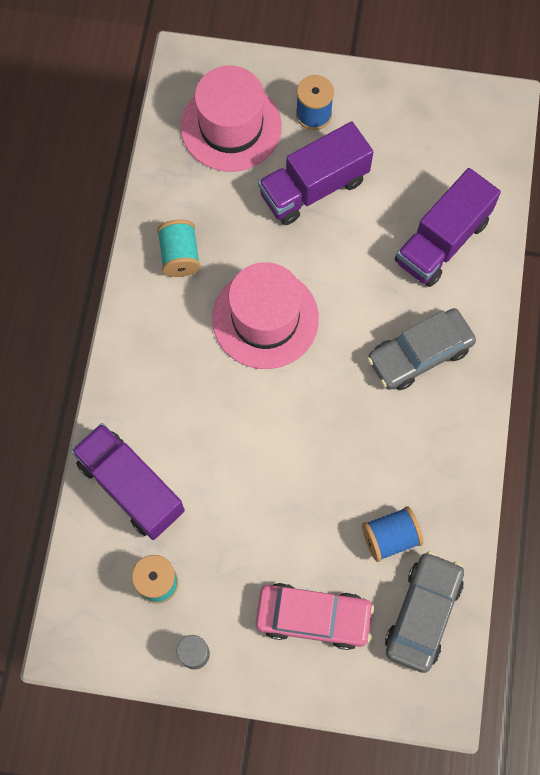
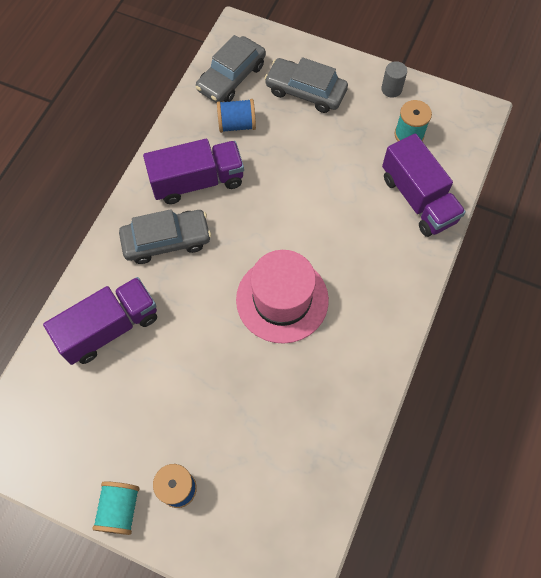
camera: 165 degrees left, 5 degrees down
turquoise spool [157,220,201,277] -> turquoise spool moved to [92,481,140,535]
pink hat [181,66,282,172] -> none
pink car [256,583,374,650] -> grey car [264,57,348,113]
purple truck [258,121,373,225] -> purple truck moved to [143,139,244,204]

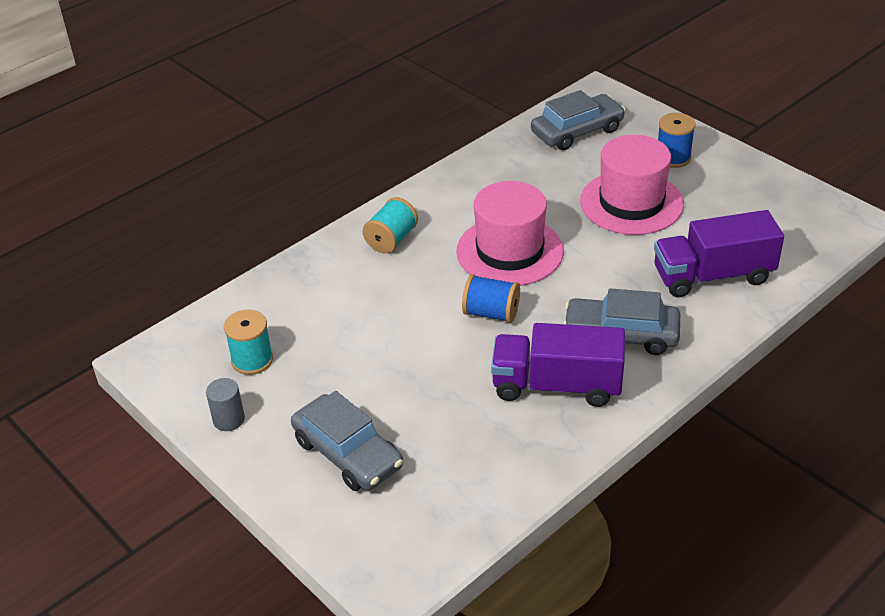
camera: 155 degrees left, 25 degrees down
turquoise spool [92,481,140,535] -> turquoise spool moved to [363,197,418,254]
grey car [196,35,266,103] -> grey car moved to [531,90,625,150]
blue spool [217,99,256,133] -> blue spool moved to [462,274,520,323]
purple truck [382,133,466,237] -> none
none -> pink hat [580,135,684,235]

